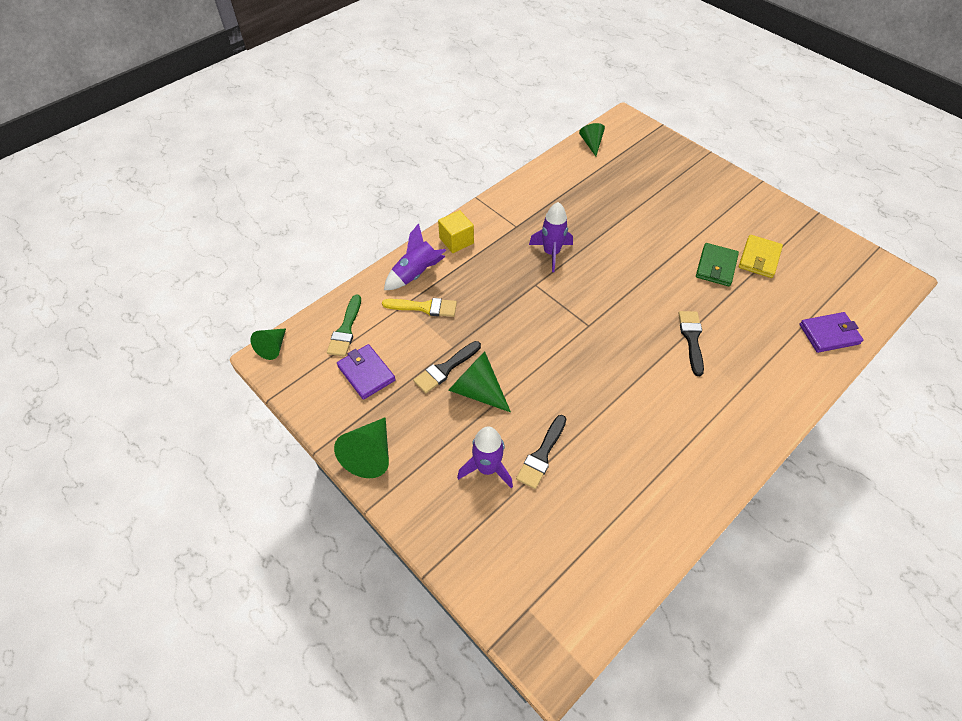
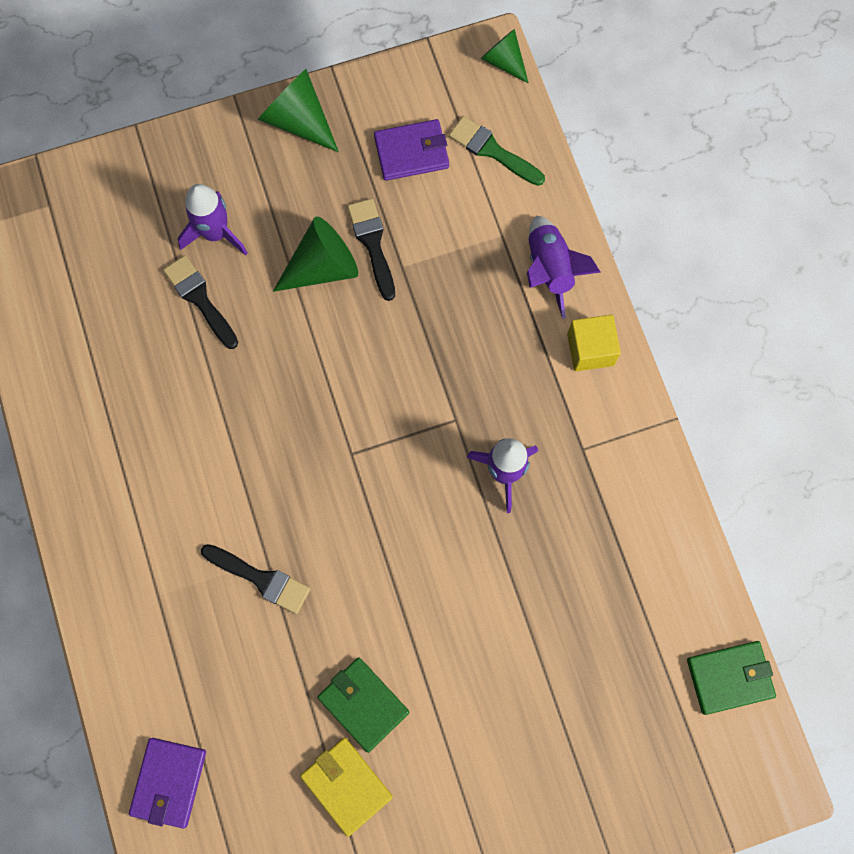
camera: 115 degrees right, 20 degrees up
yellow brush [382,298,457,317] -> none
green cone [579,123,605,156] -> green wallet [687,641,776,715]

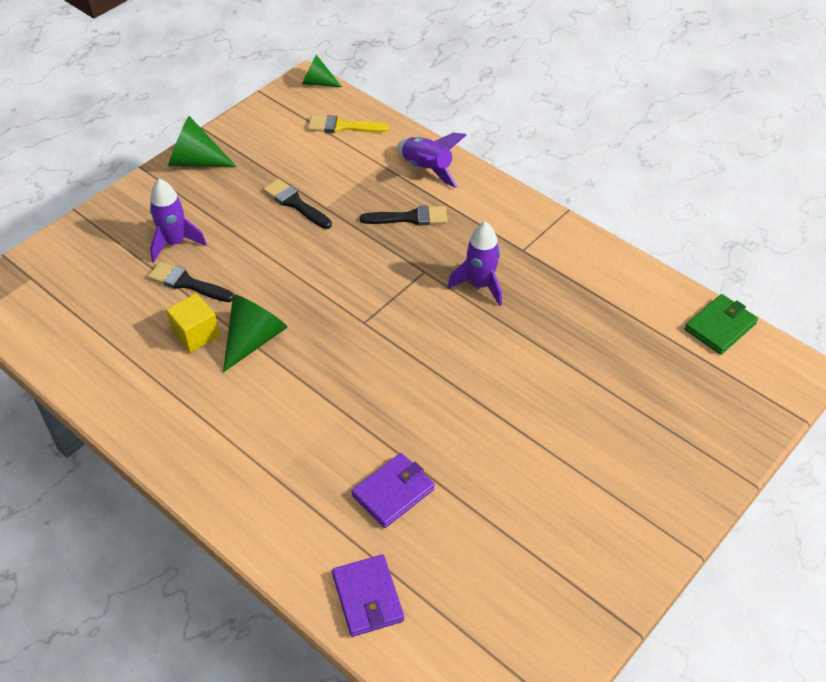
camera: 30 degrees left, 25 degrees down
black brush [201,544,310,614] -> black brush moved to [360,205,448,226]
green cone [273,217,358,292] -> green cone moved to [223,294,287,372]
yellow wallet [300,738,393,837] -> none
green wallet [317,657,409,753] -> none
purple wallet [374,119,449,181] -> purple wallet moved to [351,453,435,528]
green brush [449,116,545,186] -> yellow brush [308,115,389,133]
yellow cube [567,315,621,371] -> yellow cube moved to [166,293,220,353]

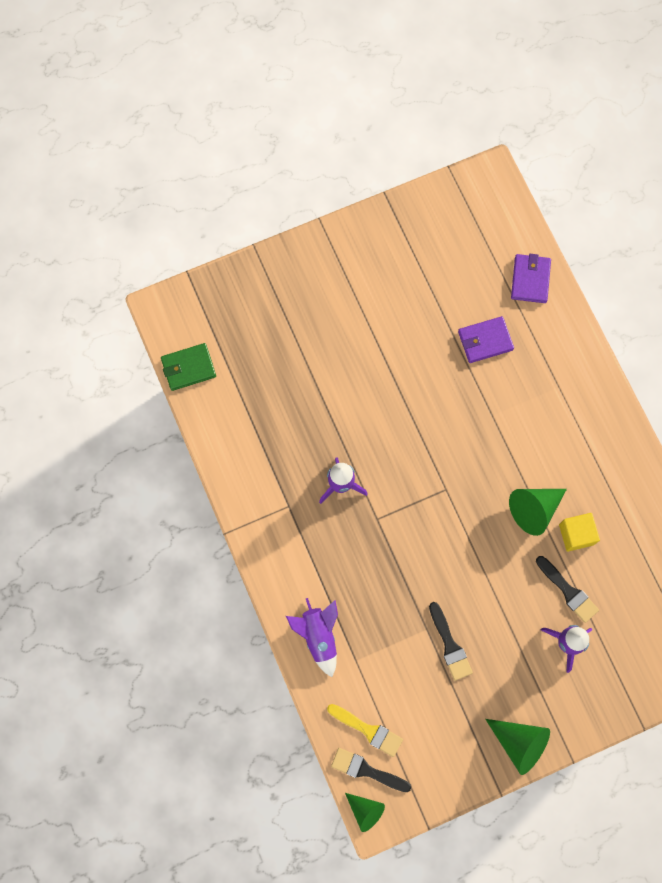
camera: 155 degrees left, 25 degrees up
black brush [360,205,448,226] -> black brush moved to [331,748,411,792]

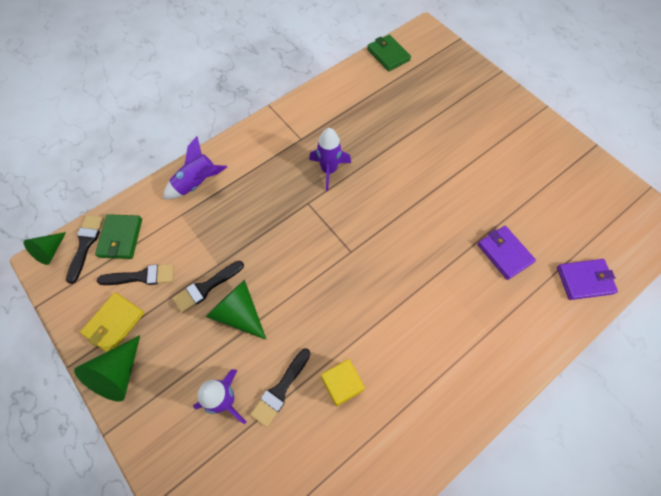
camera: 75 degrees right, 10 degrees down
yellow brush [327,704,403,757] -> green wallet [95,214,142,259]
green cone [509,489,567,536] -> green cone moved to [206,280,267,340]
none -> yellow wallet [80,292,144,352]
none -> black brush [97,264,174,285]

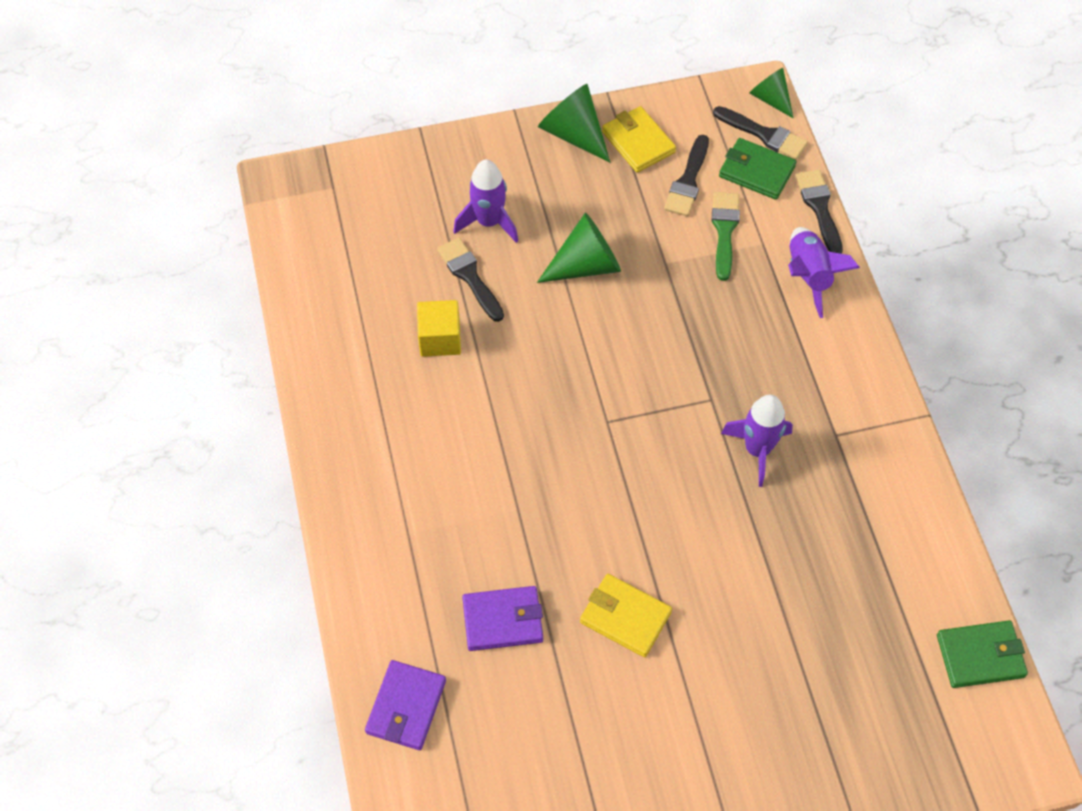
camera: 115 degrees right, 5 degrees down
black brush [173,261,244,313] -> black brush moved to [796,169,843,254]
none -> yellow wallet [580,574,672,657]
none -> green brush [712,192,740,281]

